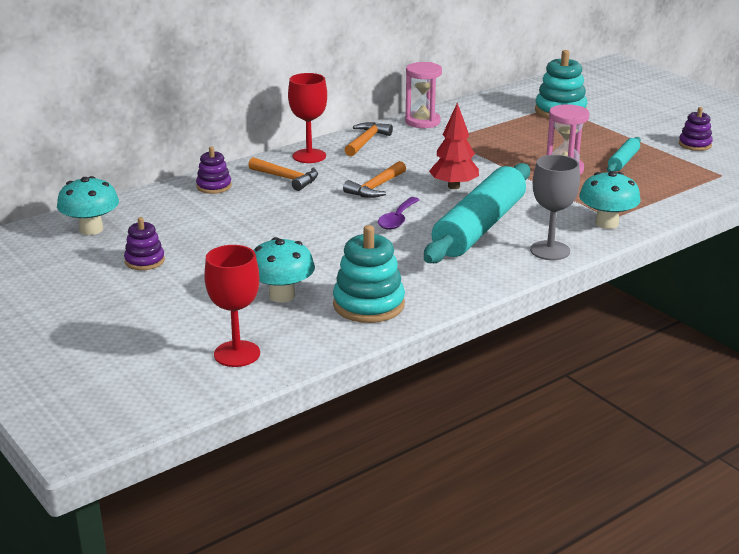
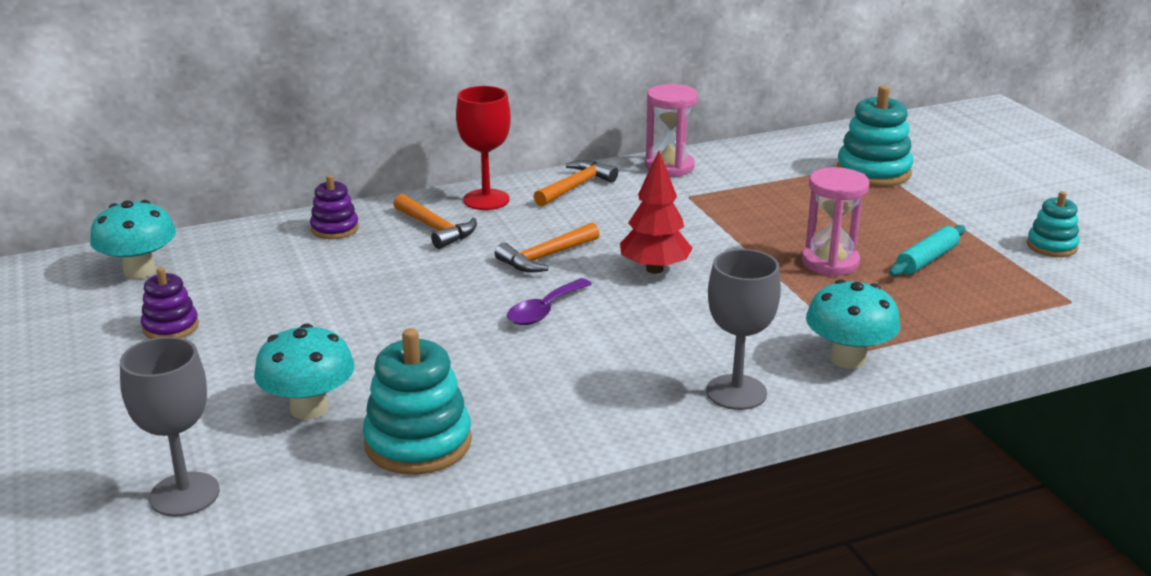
camera: 15 degrees right, 0 degrees up
red goblet [204,245,260,367] -> grey goblet [120,337,220,517]
turquoise rolling pin [424,163,530,263] -> none
purple stacking toy [679,107,713,151] -> turquoise stacking toy [1027,191,1080,257]

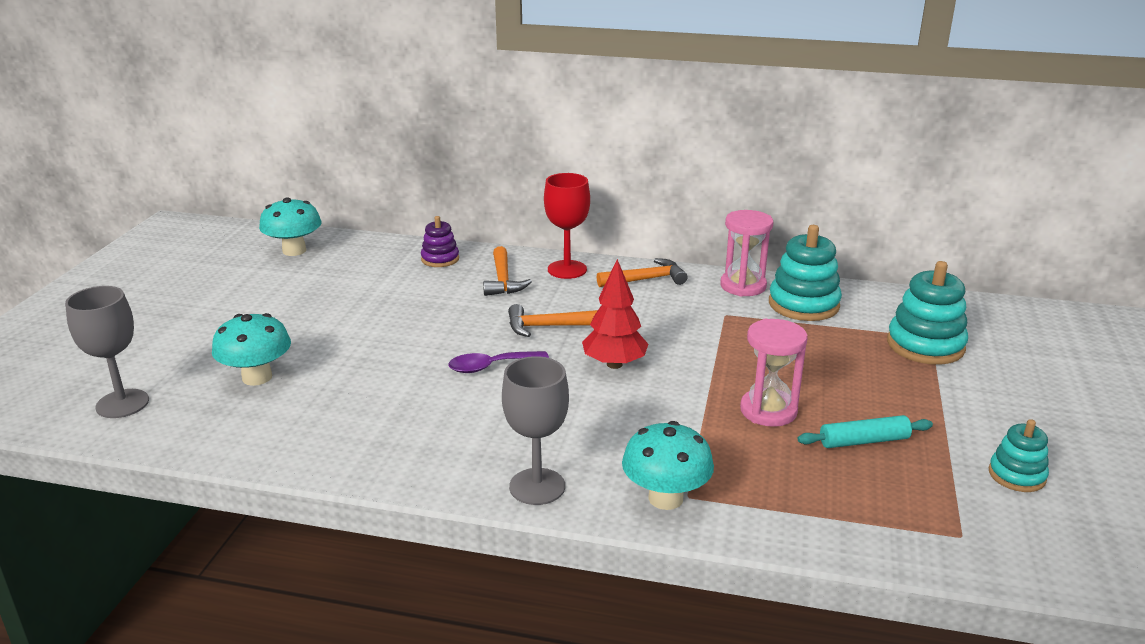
camera: 35 degrees right, 0 degrees up
purple stacking toy [141,267,199,339] -> none
turquoise stacking toy [363,328,472,475] -> turquoise stacking toy moved to [769,225,842,321]

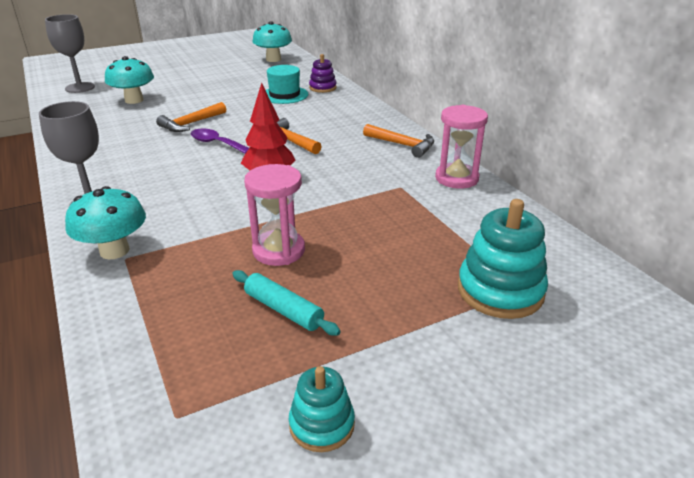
camera: 50 degrees right, 5 degrees up
orange hammer [483,246,532,296] -> orange hammer moved to [156,102,226,132]
red goblet [544,173,590,279] -> none
turquoise stacking toy [769,225,842,321] -> none
none -> turquoise hat [266,65,309,104]

